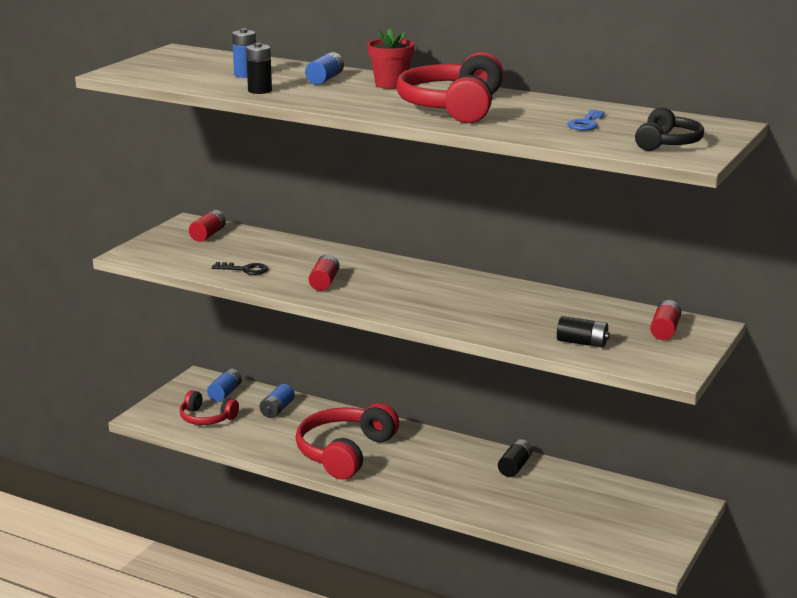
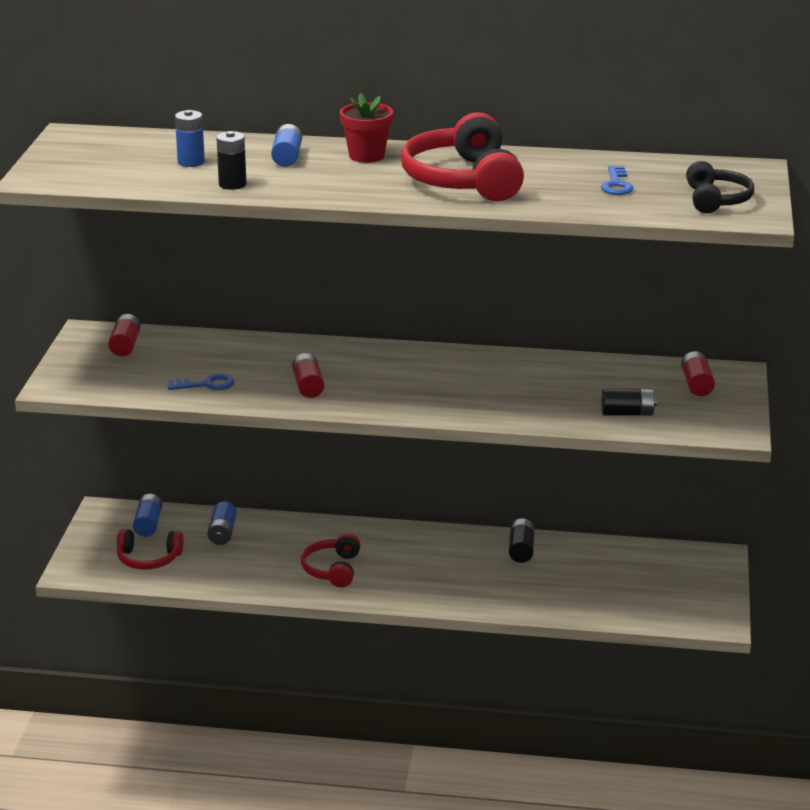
camera: 20 degrees left, 5 degrees up
black key [212,262,268,275] -> blue key [168,374,234,390]
red headphones [296,403,399,480] -> red headphones [301,533,360,587], size x0.56

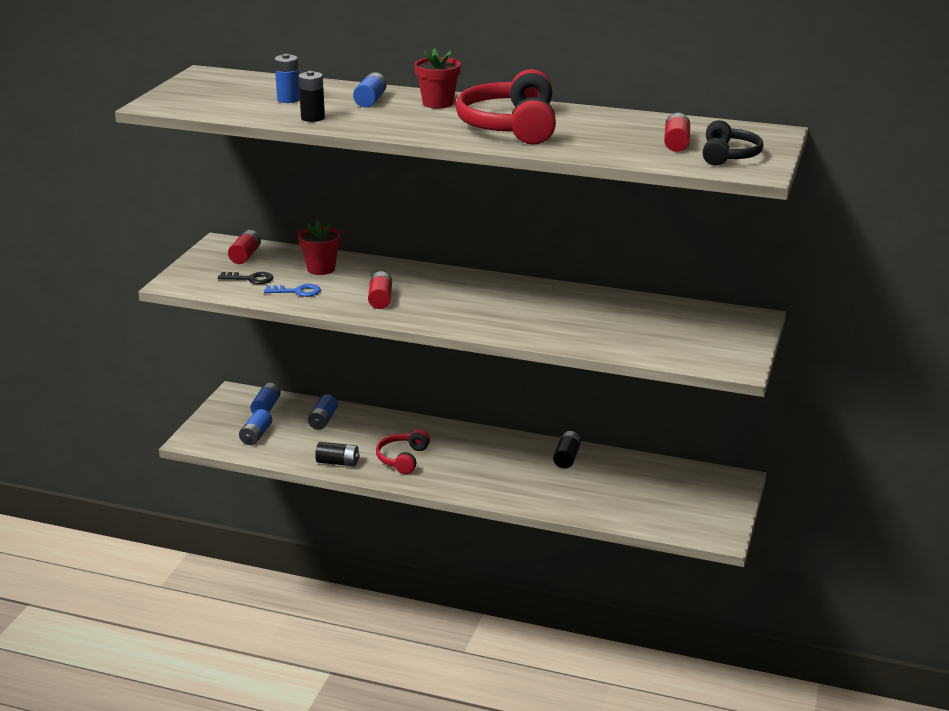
camera: 10 degrees right, 0 degrees up
red headphones [117,529,184,569] -> blue battery [239,409,272,445]
blue key [601,166,634,195] -> none
black battery [602,389,657,415] -> black battery moved to [315,442,360,466]
red battery [681,351,715,396] -> red battery moved to [664,113,690,152]
none -> black key [218,272,273,284]
none -> red flower pot [298,220,341,275]

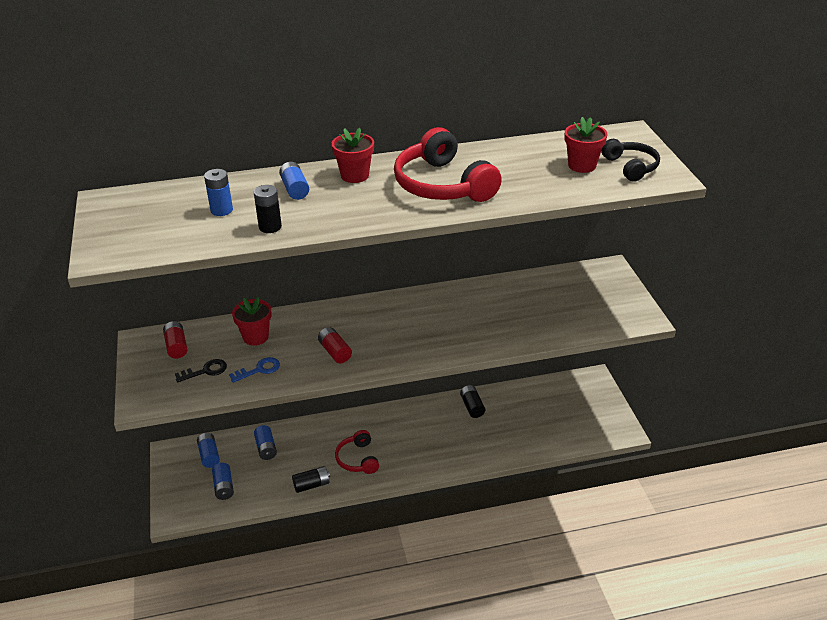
camera: 30 degrees left, 10 degrees up
red battery [664,113,690,152] -> red flower pot [565,117,607,173]

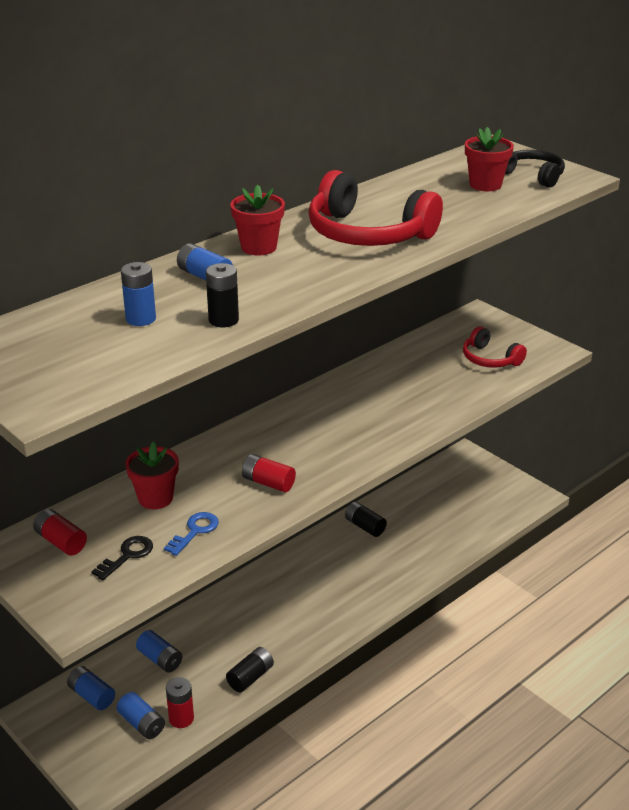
camera: 30 degrees left, 5 degrees down
red headphones [335,430,379,474] -> red headphones moved to [463,326,527,368]
none -> red battery [166,677,194,728]

